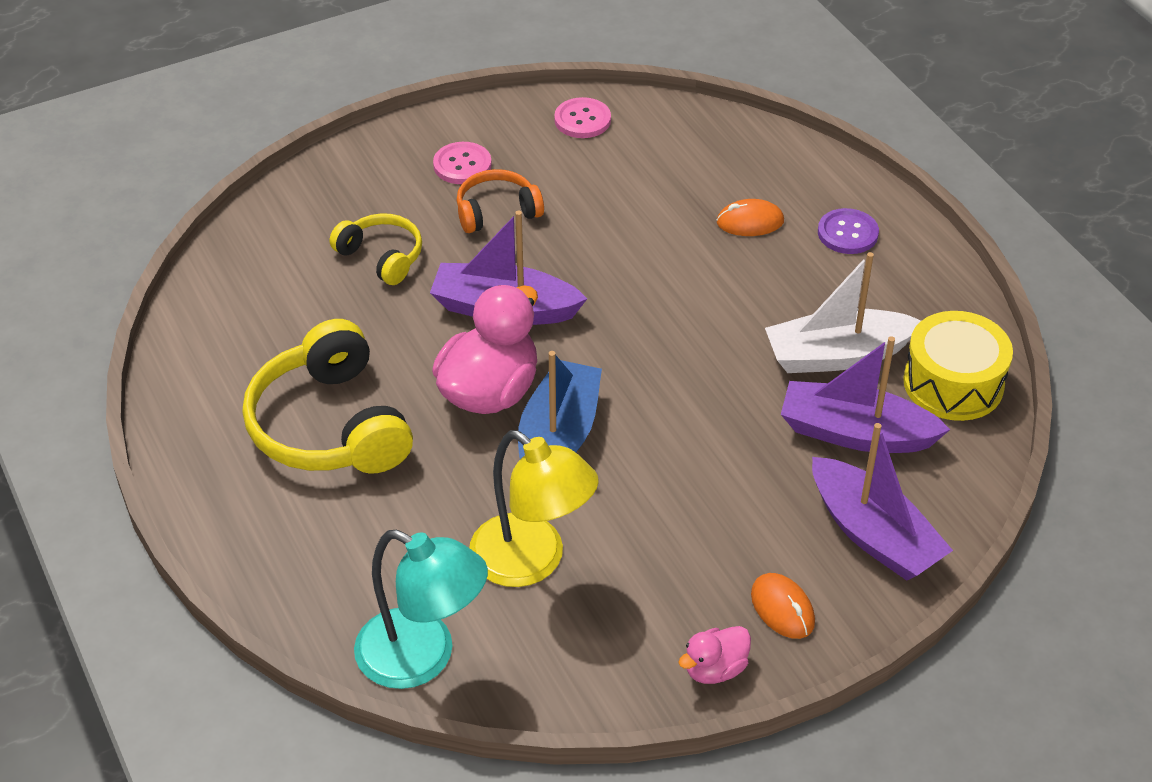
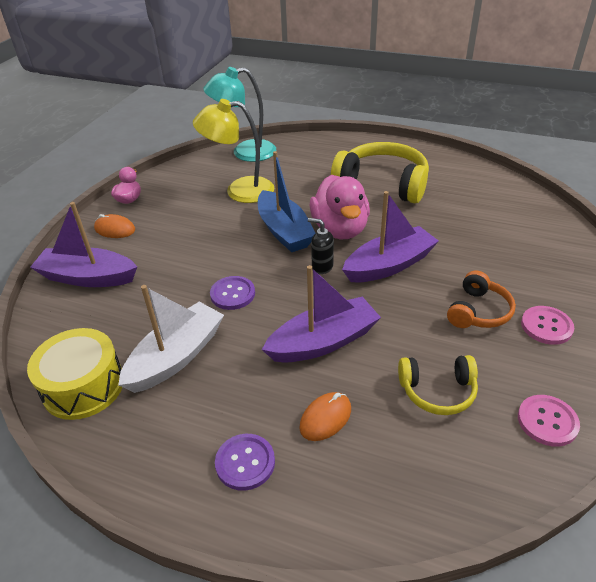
camera: 140 degrees right, 5 degrees down
yellow headphones [330,213,422,285] -> yellow headphones moved to [398,355,478,415]
purple boat [781,336,950,453] -> purple boat moved to [262,265,381,363]
none -> purple button [210,276,255,310]
none -> black soap dispenser [308,218,334,274]

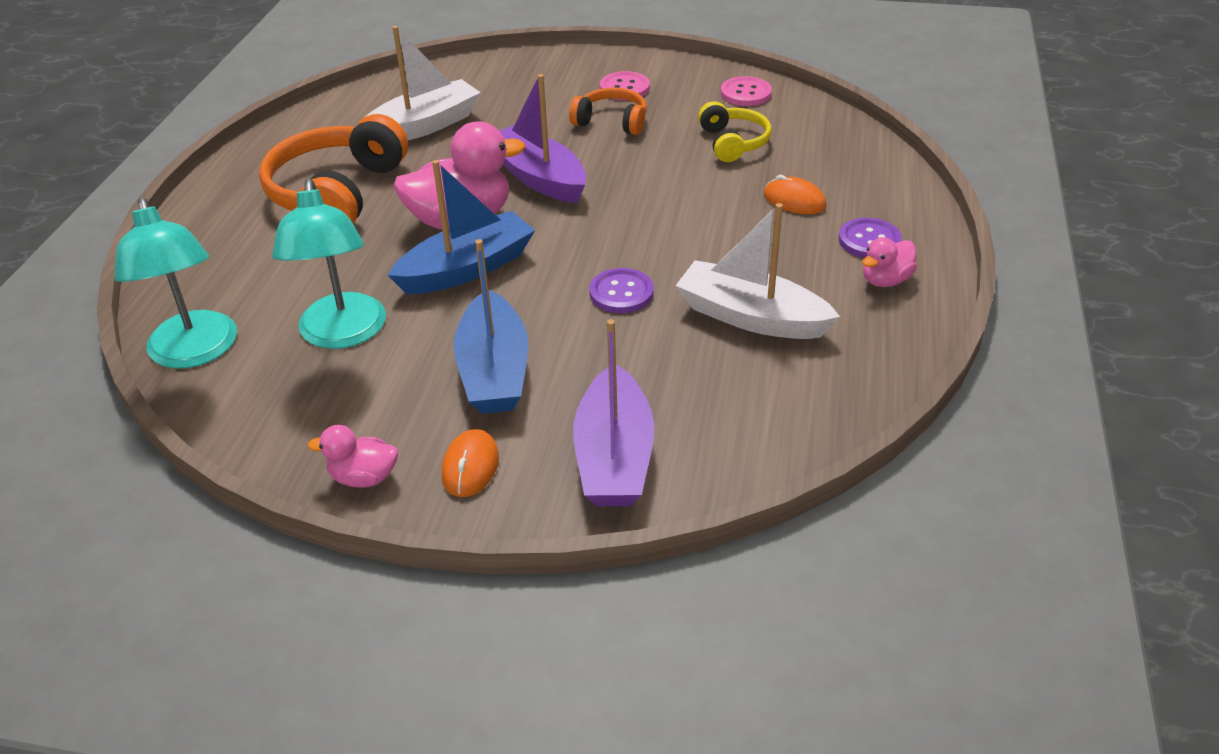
camera: 100 degrees left, 0 degrees up
yellow drum [27,328,123,420] -> none
yellow lamp [193,99,275,203] -> turquoise lamp [272,179,386,349]
purple boat [262,265,381,363] -> none
black soap dispenser [308,218,334,274] -> none
yellow headphones [331,142,429,203] -> orange headphones [259,114,408,223]
none -> white boat [366,26,481,140]
none -> blue boat [454,239,528,414]
none -> pink duck [862,237,917,287]

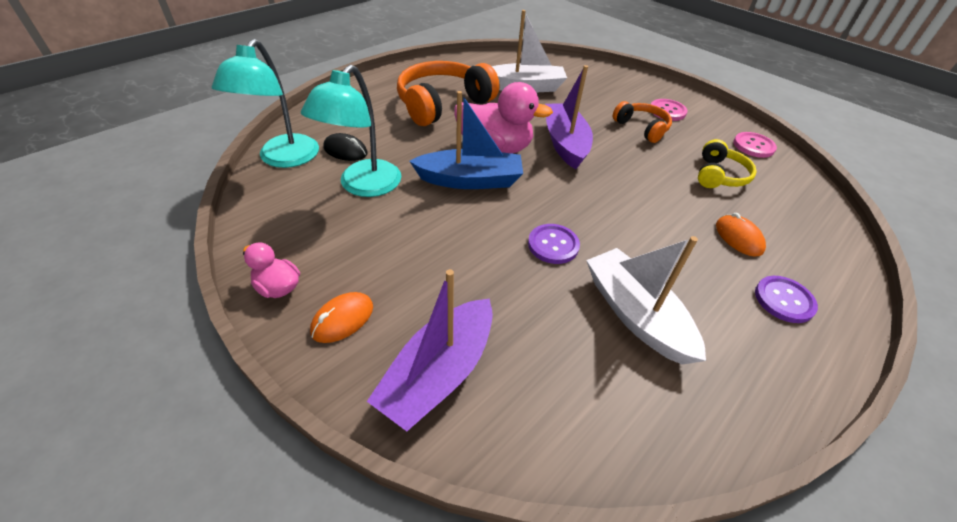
camera: 30 degrees right, 5 degrees up
blue boat [454,239,528,414] -> none
pink duck [862,237,917,287] -> none
none -> black mouse [323,133,368,161]

